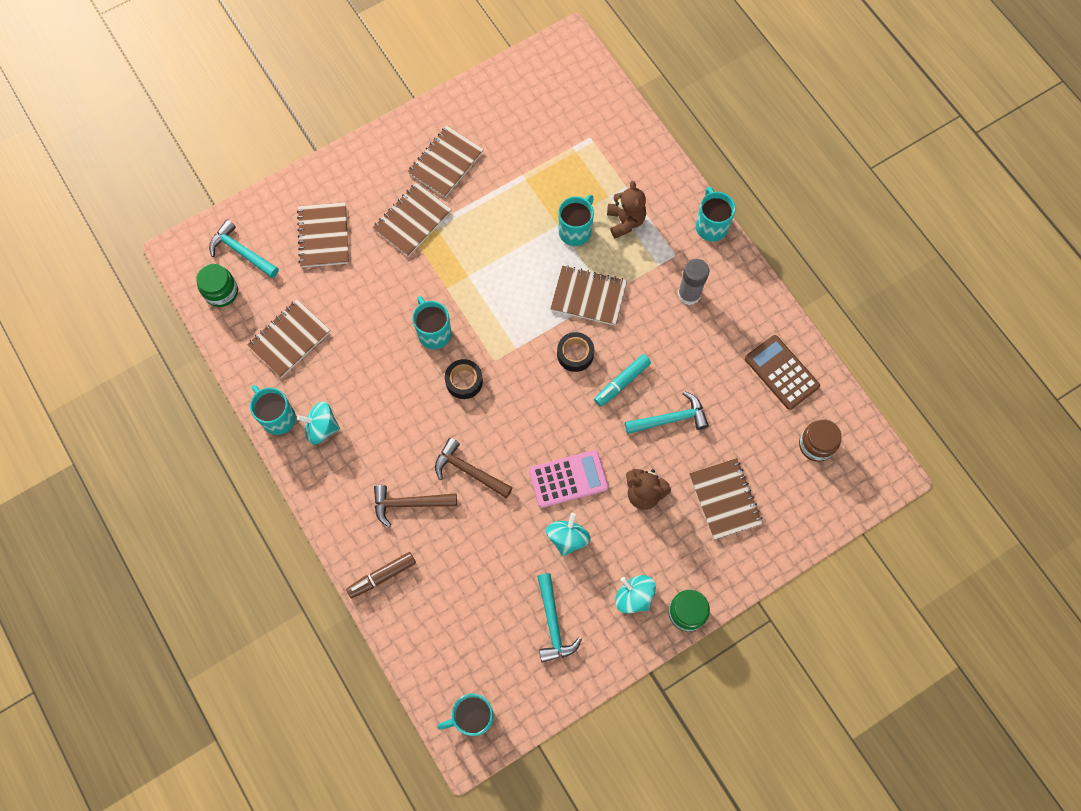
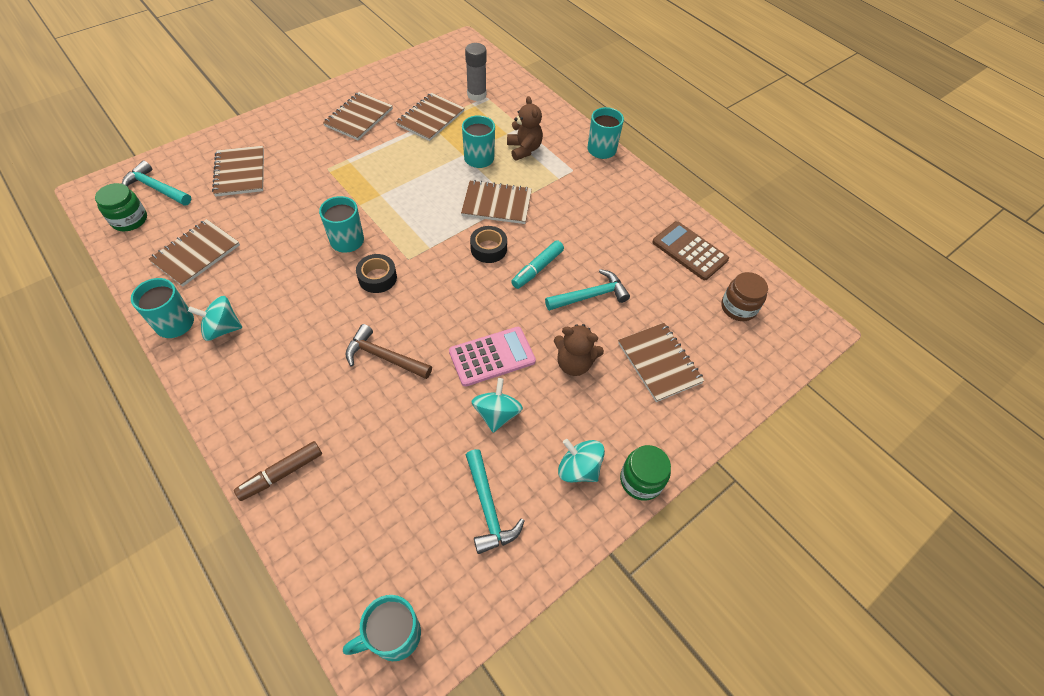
camera: 10 degrees left, 15 degrees down
brown notebook [372,183,452,257] -> brown notebook moved to [396,93,464,141]
brown hammer [374,485,457,527] -> none
grey glue stick [678,259,709,305] -> grey glue stick moved to [465,43,487,101]

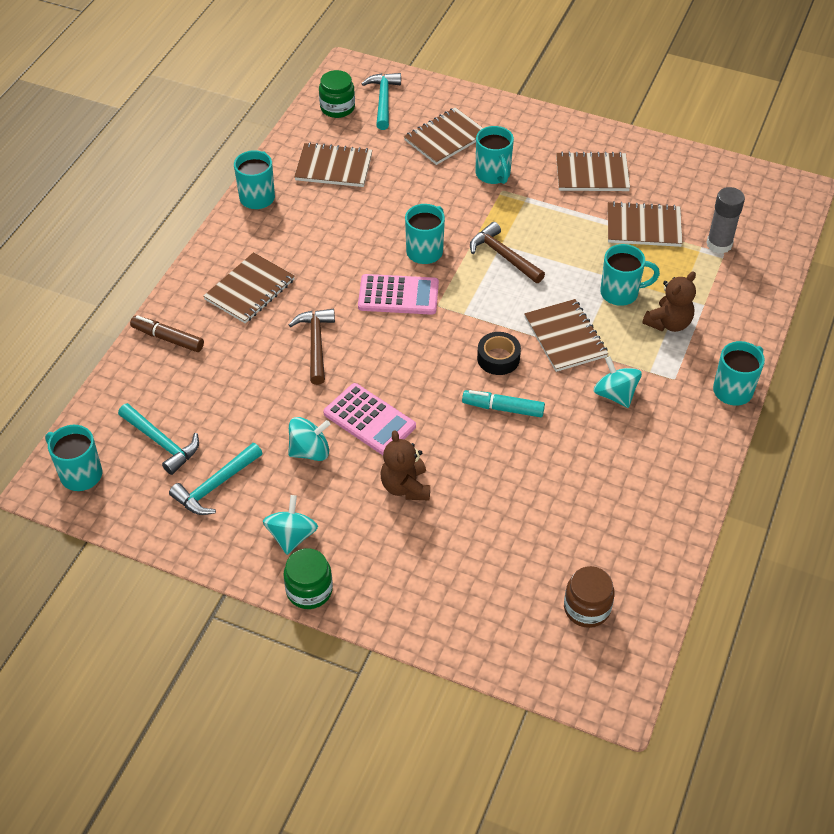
camera: 65 degrees right, 5 degrees down
turquoise spinning top [188,296,242,341] -> turquoise spinning top moved to [594,356,642,408]
black tape [356,254,397,293] -> pink calculator [358,274,439,315]
turquoise hammer [545,269,630,311] -> turquoise hammer moved to [118,403,199,475]
brown notebook [618,323,705,402] -> brown notebook moved to [203,252,295,324]
brown calculator [652,221,729,280] -> none
none -> brown hammer [470,222,545,283]
none -> turquoise mug [476,126,514,184]

